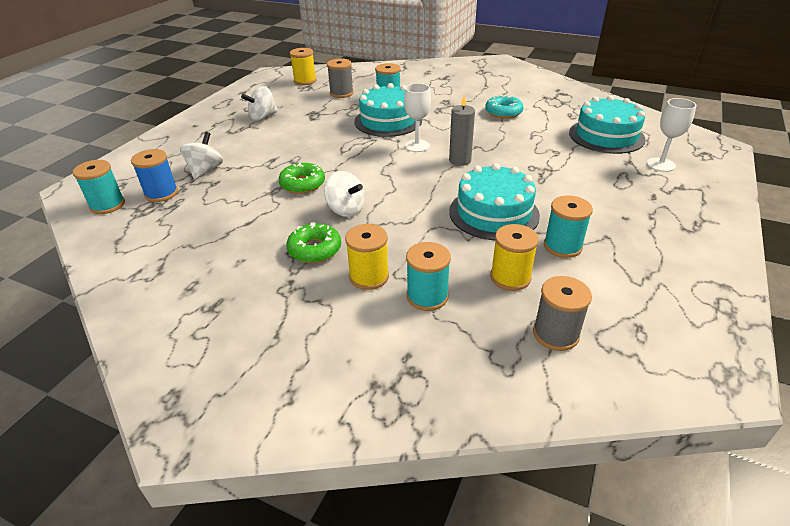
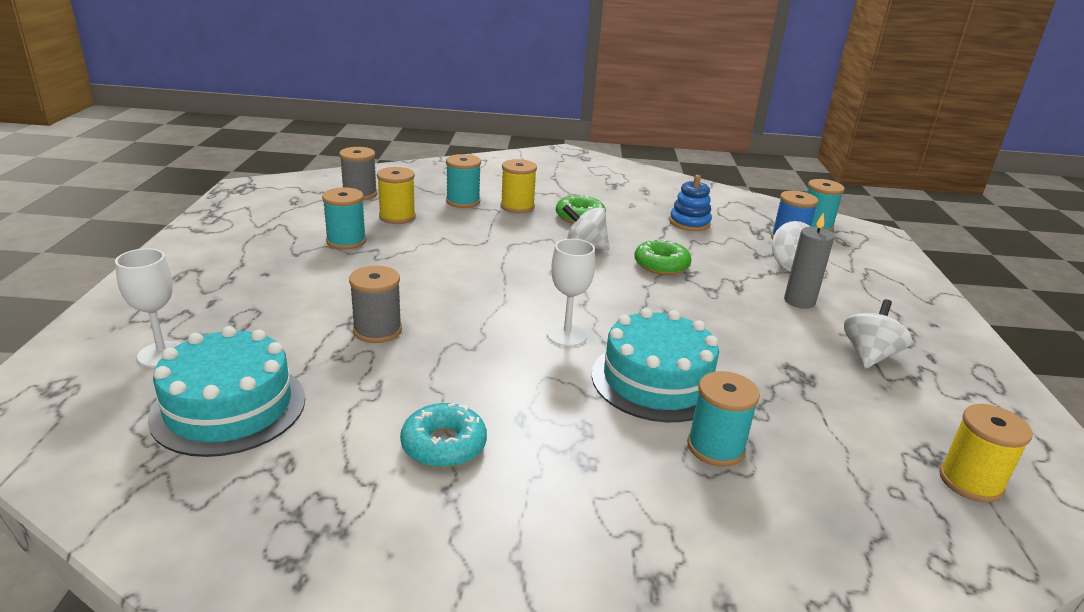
camera: 155 degrees right, 10 degrees down
grey spool [327,59,354,98] -> grey spool moved to [349,266,402,343]
grey candle [449,94,475,166] -> grey candle moved to [784,213,834,309]
turquoise cake [449,163,540,240] -> none
none -> blue stacking toy [669,175,712,231]

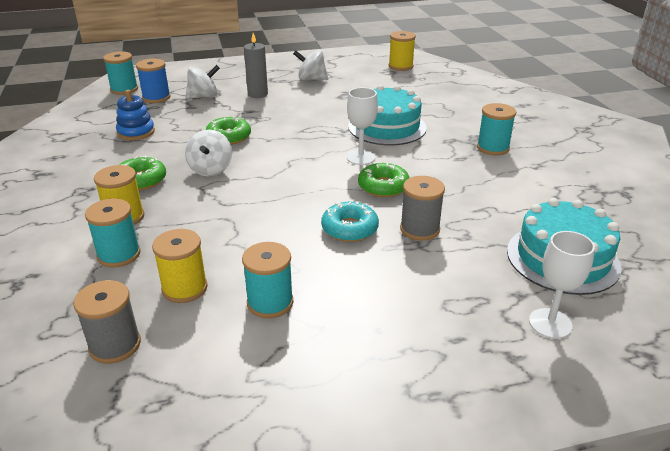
camera: 105 degrees left, 5 degrees up
turquoise donut [400,403,487,468] -> turquoise donut moved to [321,201,379,242]
turquoise spool [687,371,760,467] -> turquoise spool moved to [477,103,516,155]
none -> green donut [358,163,409,197]

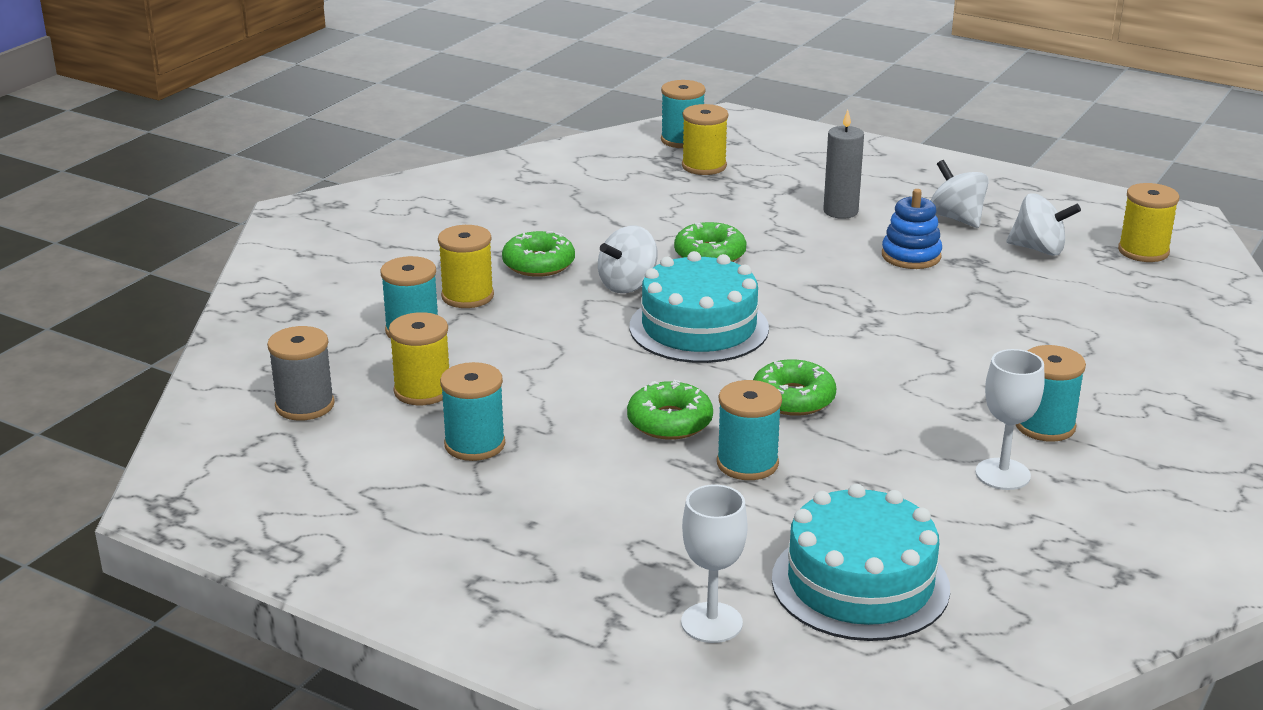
camera: 45 degrees right, 5 degrees down
blue stacking toy [116,90,155,141] -> blue stacking toy moved to [882,189,942,269]
blue spool [136,59,171,103] -> yellow spool [682,104,728,175]
white spinning top [186,65,220,99] -> white spinning top moved to [1007,193,1081,256]
turquoise donut [321,201,379,242] -> green donut [627,380,713,440]
white goblet [347,87,378,165] -> white goblet moved to [975,349,1045,490]
turquoise cake [348,85,427,145] -> turquoise cake moved to [630,251,769,363]
grey spool [400,176,445,241] -> turquoise spool [717,380,782,480]

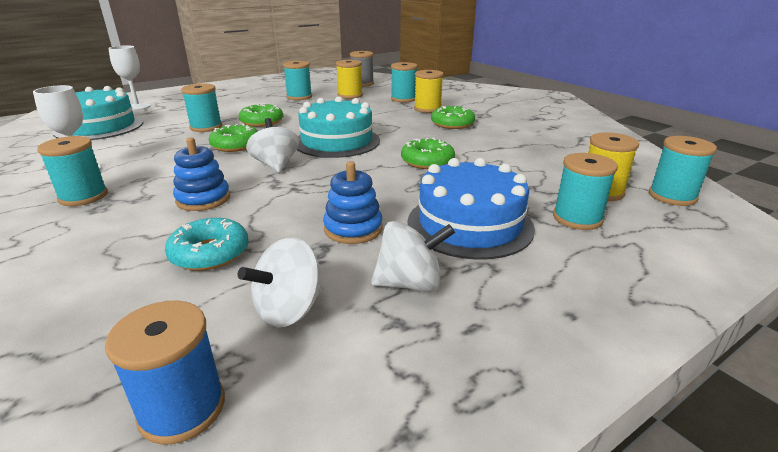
camera: 115 degrees right, 0 degrees up
white spinning top [598,226,658,293] -> white spinning top moved to [246,118,299,173]
grey candle [823,110,864,219] -> blue cake [407,158,535,260]
yellow spool [1118,183,1179,262] -> blue spool [105,300,225,445]
none -> turquoise donut [165,218,249,271]
none -> blue stacking toy [173,137,230,211]
none -> turquoise spool [553,153,618,230]

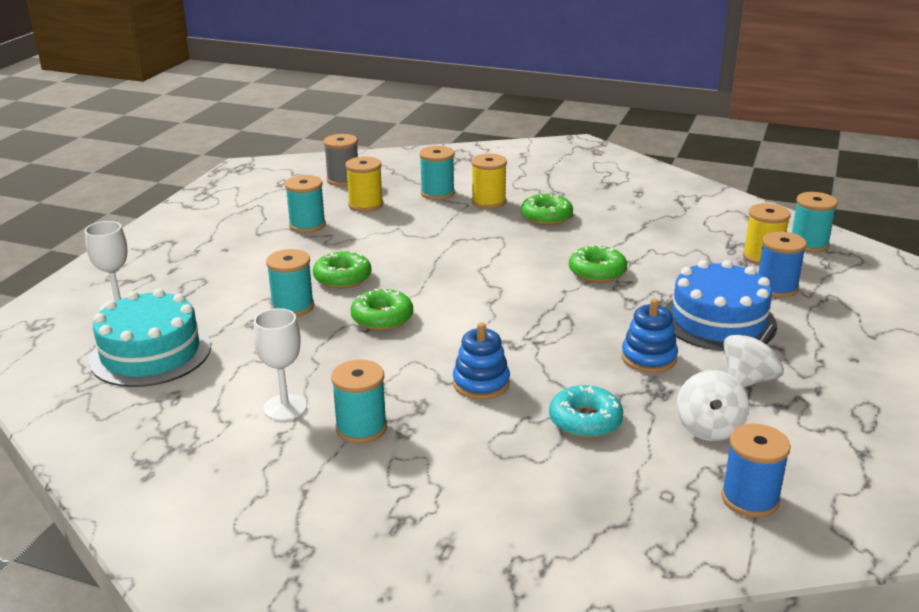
camera: 35 degrees left, 0 degrees up
white spinning top [246,118,299,173] -> none
turquoise cake [297,96,380,158] -> none
turquoise spool [553,153,618,230] -> blue spool [758,231,807,298]

